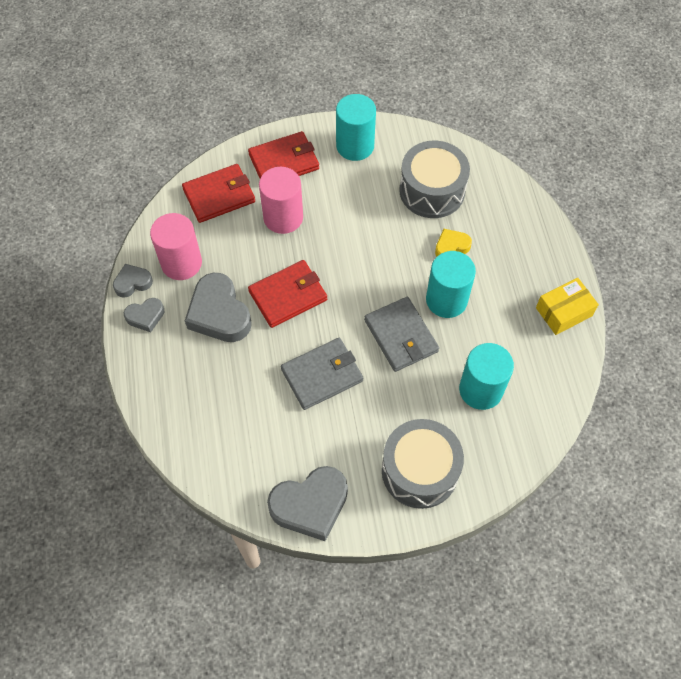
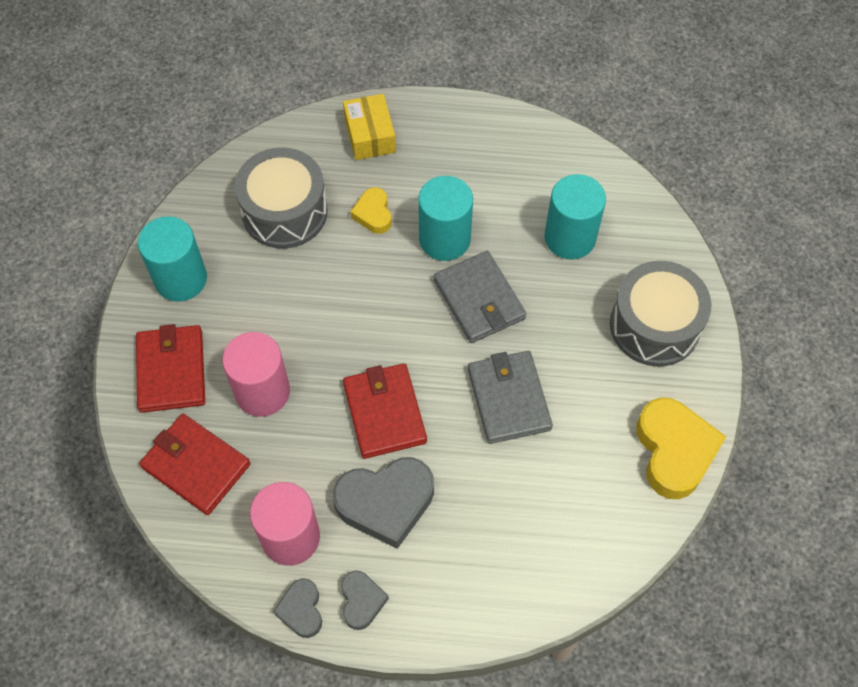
camera: 75 degrees left, 0 degrees up
red wallet [182,164,255,223] -> red wallet turned 45 degrees counterclockwise [139,414,251,515]
grey heart [267,466,348,541] -> yellow heart [636,397,726,499]
grey wallet [364,297,439,372] -> grey wallet turned 75 degrees clockwise [434,251,526,343]
yellow box [536,278,599,335] -> yellow box moved to [343,94,396,160]

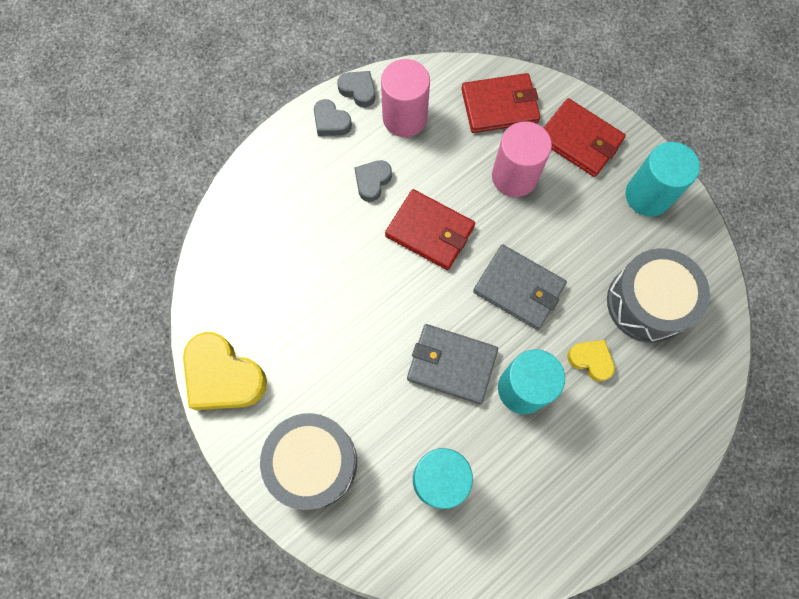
camera: 135 degrees right, 10 degrees up
grey heart [333,457,434,549] -> grey heart [354,160,392,202], size x0.53
yellow box [343,94,396,160] -> none
grey wallet [468,351,553,444] -> grey wallet moved to [473,245,567,330]

